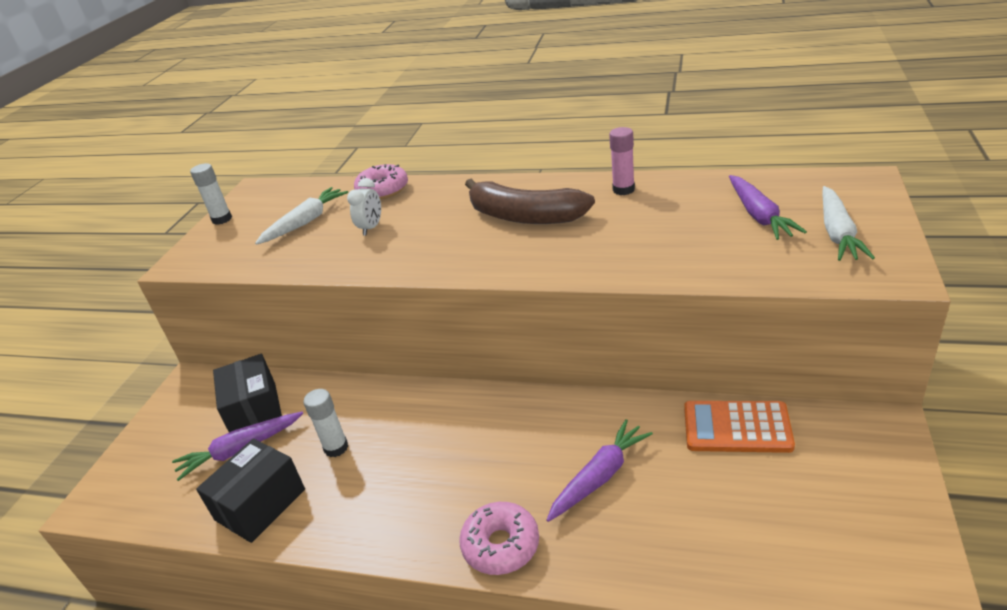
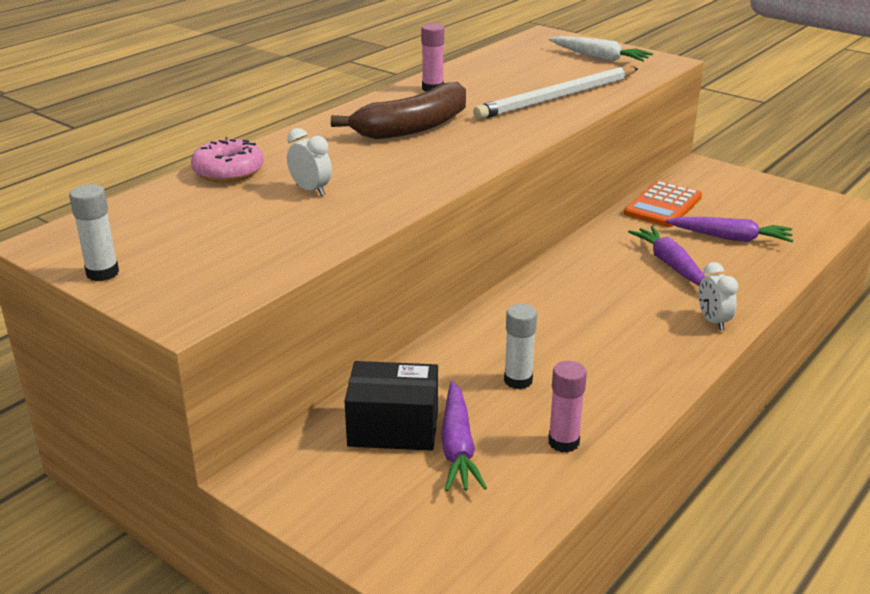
camera: 70 degrees left, 5 degrees down
black box [196,438,305,543] -> pink glue stick [548,361,587,453]
white carrot [255,187,348,245] -> none
pink donut [459,502,539,575] -> white clock [699,262,738,331]
purple carrot [729,175,807,240] -> purple carrot moved to [665,217,793,242]
none -> white pencil [473,67,639,120]

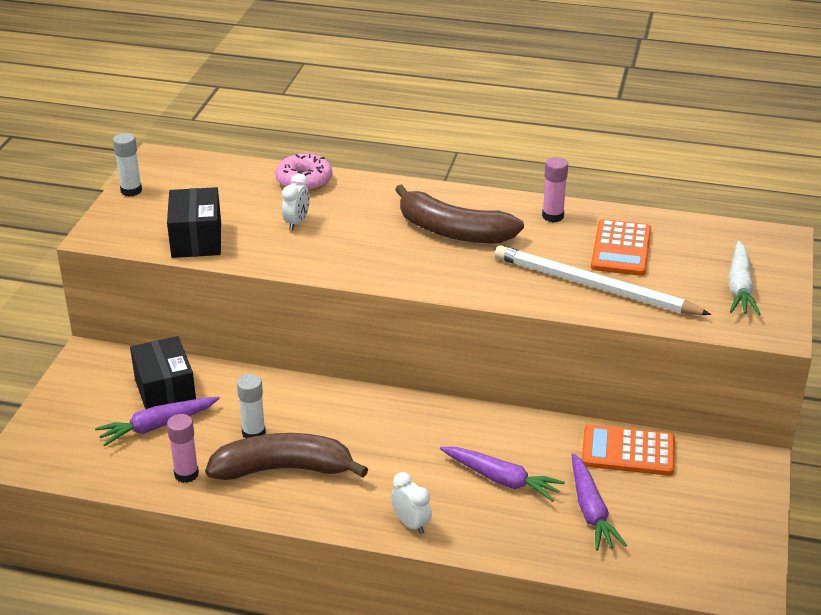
camera: 65 degrees right, 5 degrees up
purple carrot [628,226,706,286] -> purple carrot turned 75 degrees clockwise [440,447,565,502]
white clock [699,262,738,331] -> white clock turned 90 degrees clockwise [391,472,432,534]
none -> black box [167,187,221,258]
none -> brown banana [205,433,368,480]
none -> orange calculator [591,219,651,276]

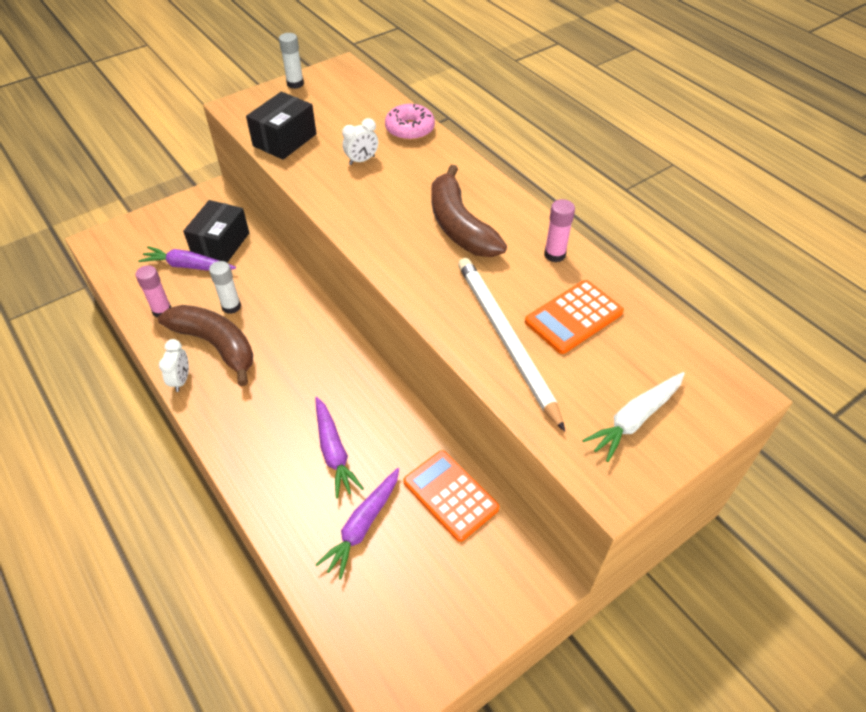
camera: 40 degrees right, 15 degrees up
white clock [391,472,432,534] -> white clock moved to [159,339,189,392]

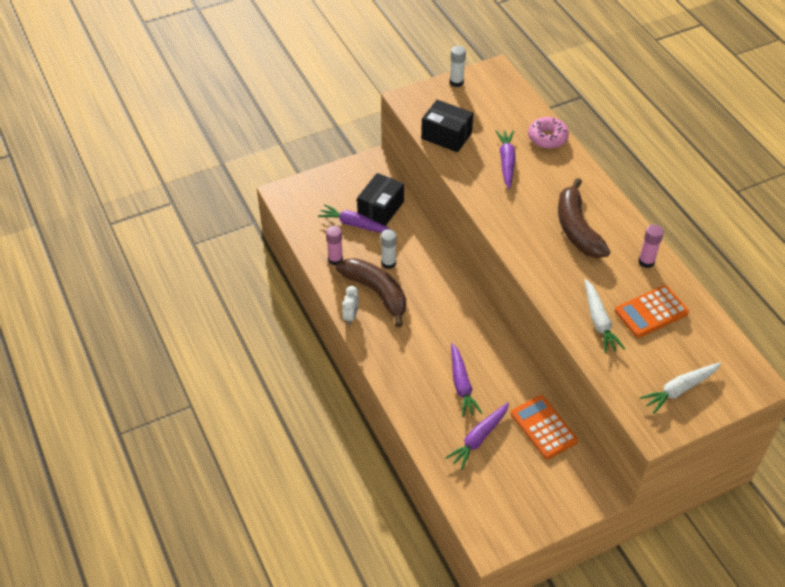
camera: 10 degrees right, 0 degrees up
black box [246,92,317,160] -> black box turned 75 degrees clockwise [421,100,474,152]
white clock [342,118,378,165] -> purple carrot [496,130,516,189]
white pencil [458,258,565,431] -> white carrot [585,279,625,353]

